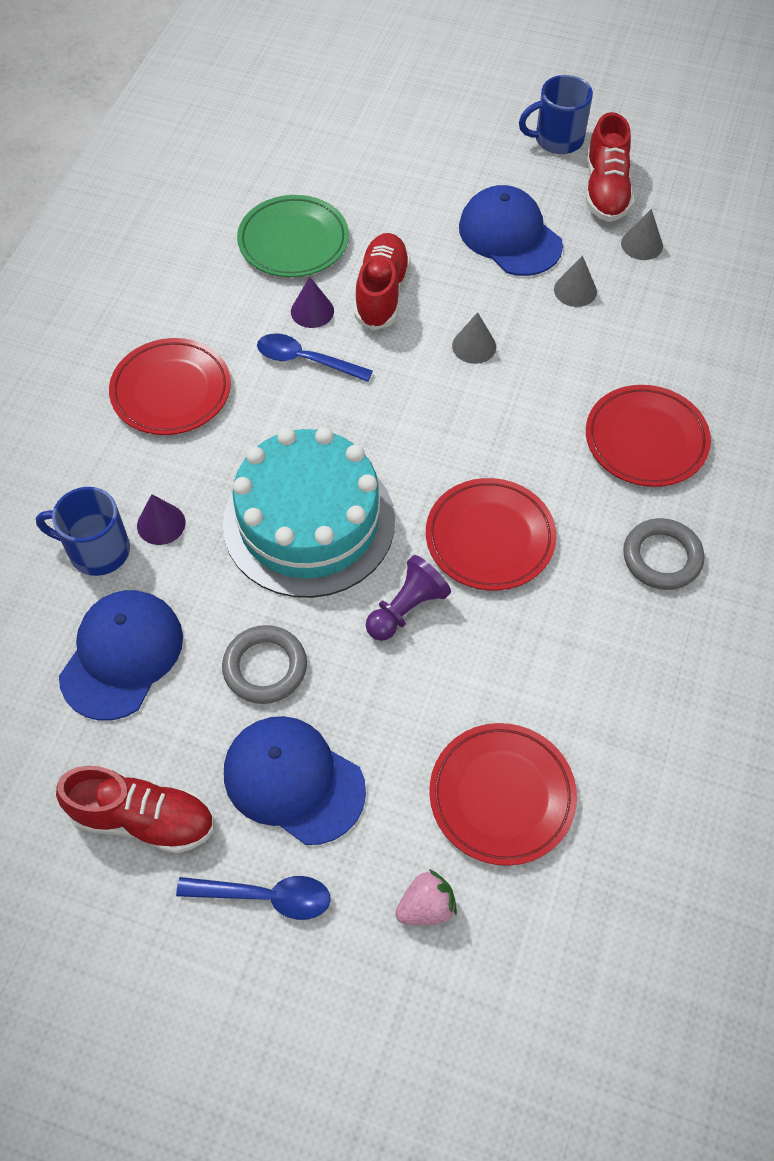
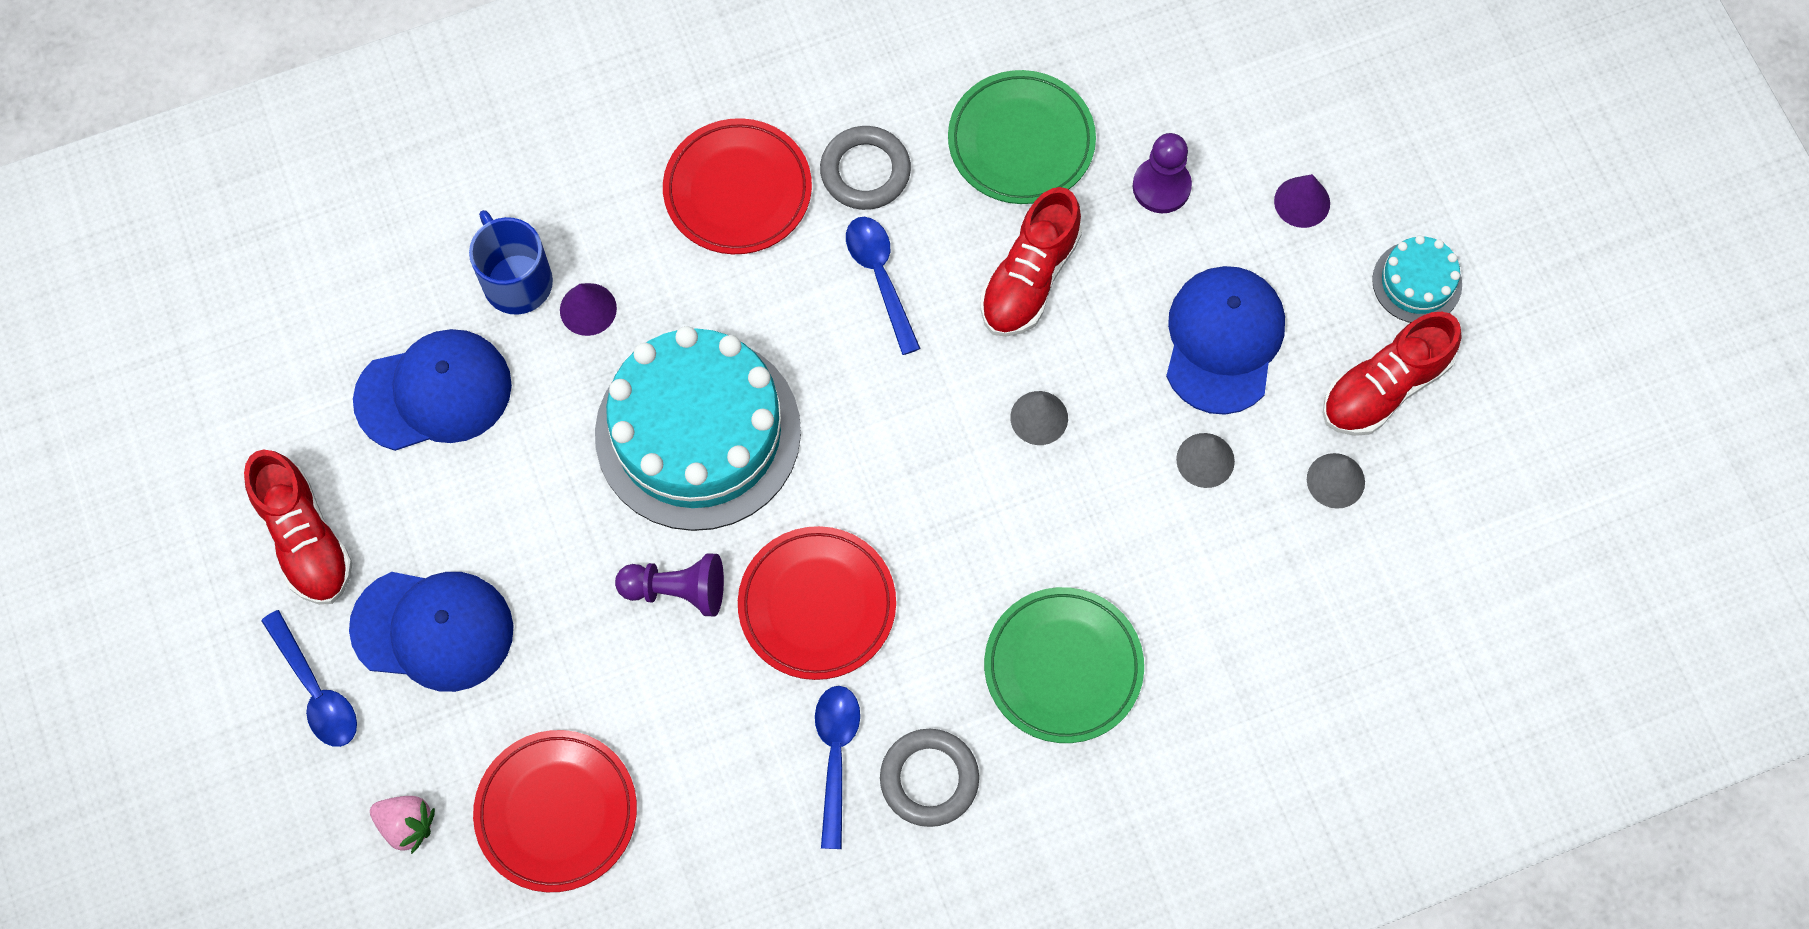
camera: 50 degrees right, 10 degrees up
grey ring [222,625,307,704] -> grey ring moved to [820,126,911,210]
blue cap [224,716,366,845] -> blue cap turned 105 degrees clockwise [349,572,514,692]
purple cone [291,277,334,328] -> purple cone moved to [1274,174,1330,228]
red shoe [354,233,411,330] -> red shoe turned 150 degrees clockwise [980,187,1082,337]
blue mug [519,75,593,154] -> turquoise cake [1372,235,1462,323]
red plate [586,385,711,487] -> green plate [984,587,1144,743]
none -> blue spoon [815,686,860,849]
none -> purple pawn [1133,133,1192,213]

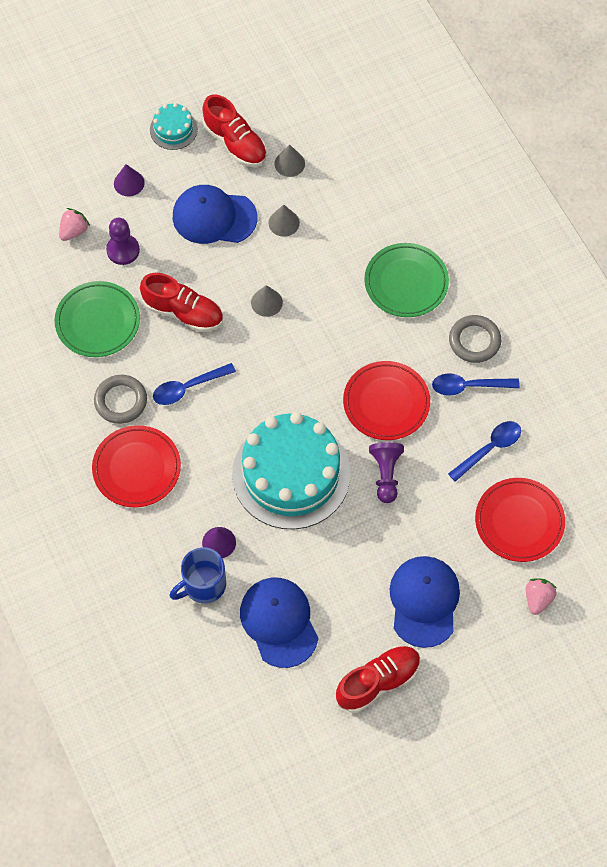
camera: 95 degrees left, 5 degrees down
blue spoon [261,610,357,747] -> blue spoon moved to [448,421,521,482]
none -> pink strawberry [59,208,90,241]

